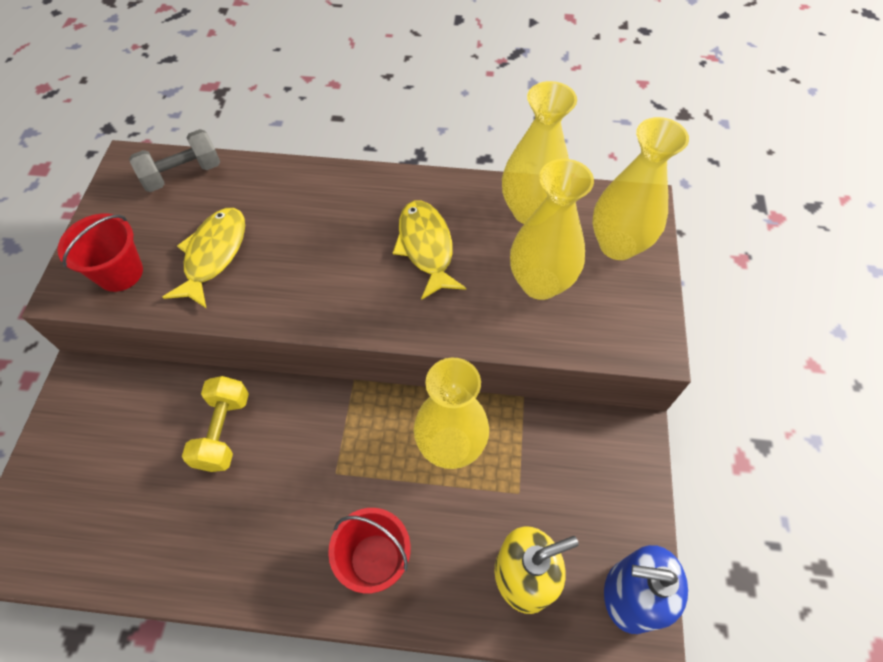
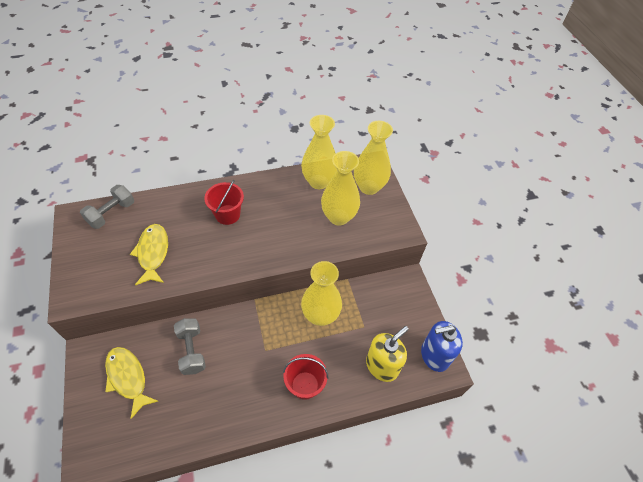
camera: 25 degrees left, 5 degrees down
red bucket [57,213,143,292] -> red bucket moved to [204,180,244,225]
yellow dumbbell [182,376,249,472] -> grey dumbbell [174,318,206,375]
yellow fish [393,200,466,300] -> yellow fish moved to [105,347,158,419]

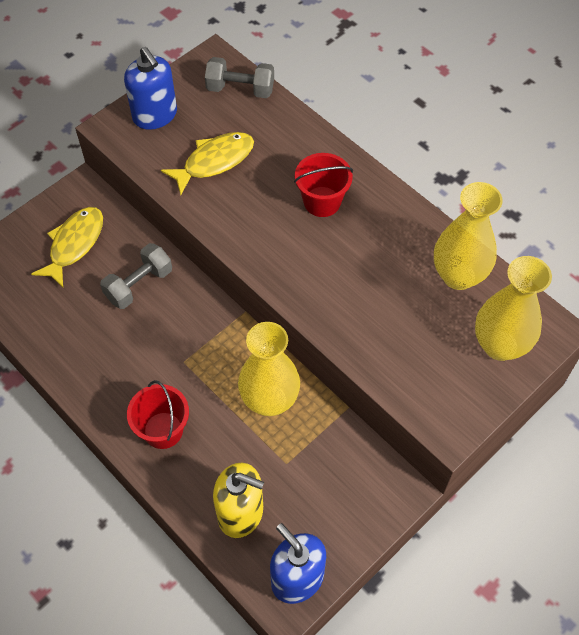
camera: 65 degrees right, 5 degrees up
yellow vase [321,151,360,226] -> none
none -> blue soap dispenser [124,47,177,130]

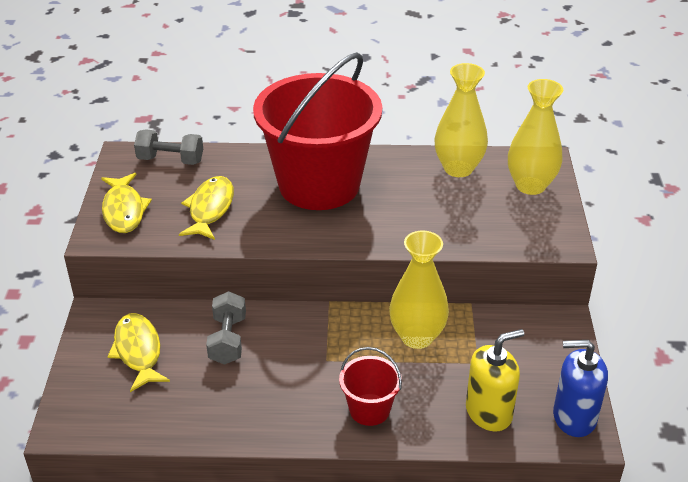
camera: 45 degrees left, 20 degrees down
blue soap dispenser [124,47,177,130] -> yellow fish [101,173,152,233]
grey dumbbell [205,57,274,98] -> grey dumbbell turned 45 degrees clockwise [134,129,203,165]
red bucket [294,153,353,217] -> red bucket [253,52,382,210], size x2.35

